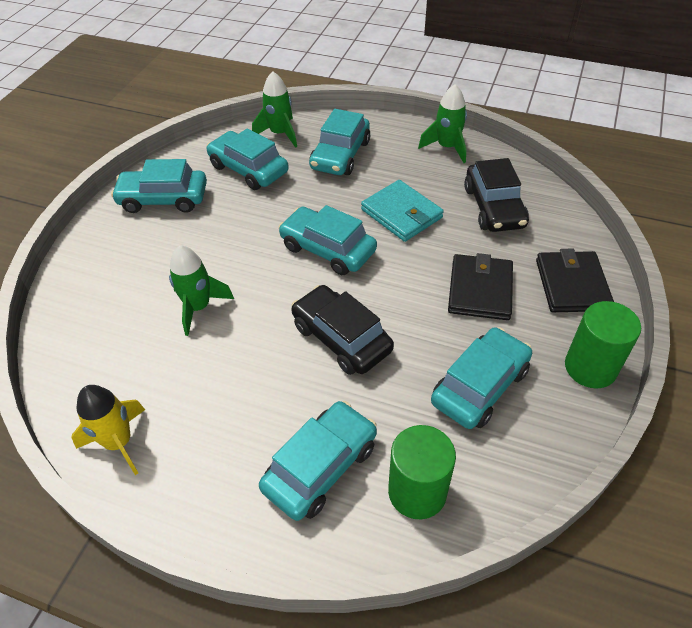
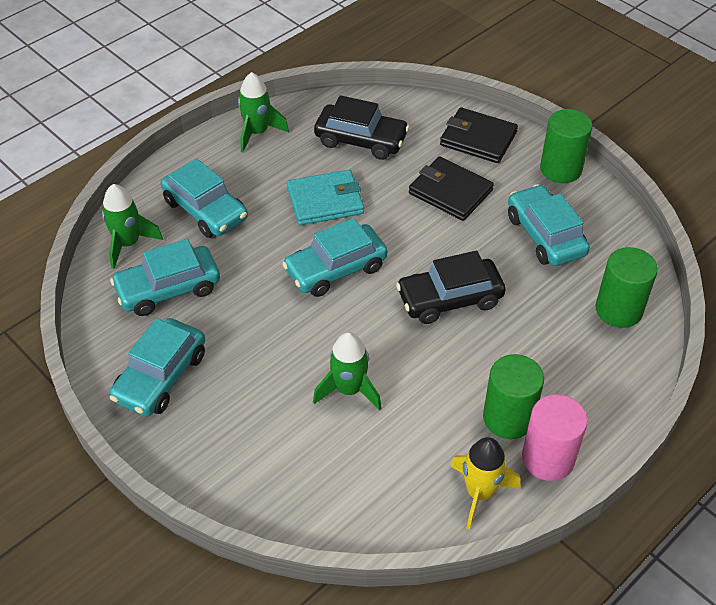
camera: 65 degrees left, 0 degrees up
turquoise car [259,401,377,521] -> none
none -> green cylinder [483,354,544,439]
none -> pink cylinder [522,395,587,481]

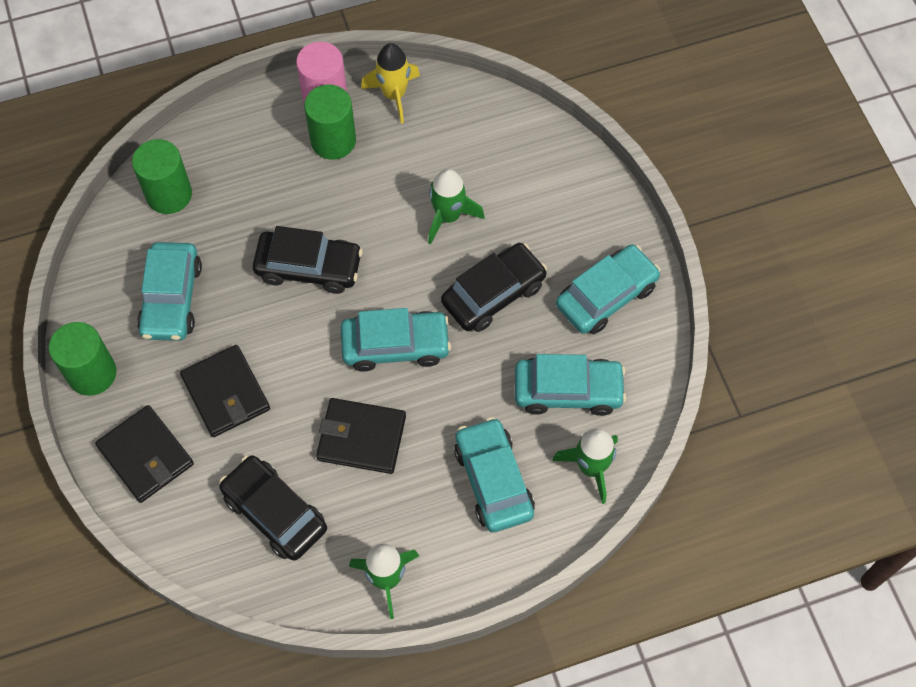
camera: 155 degrees left, 15 degrees up
turquoise wallet [287,170,364,225] -> black wallet [316,398,406,474]
none -> black car [441,243,547,332]

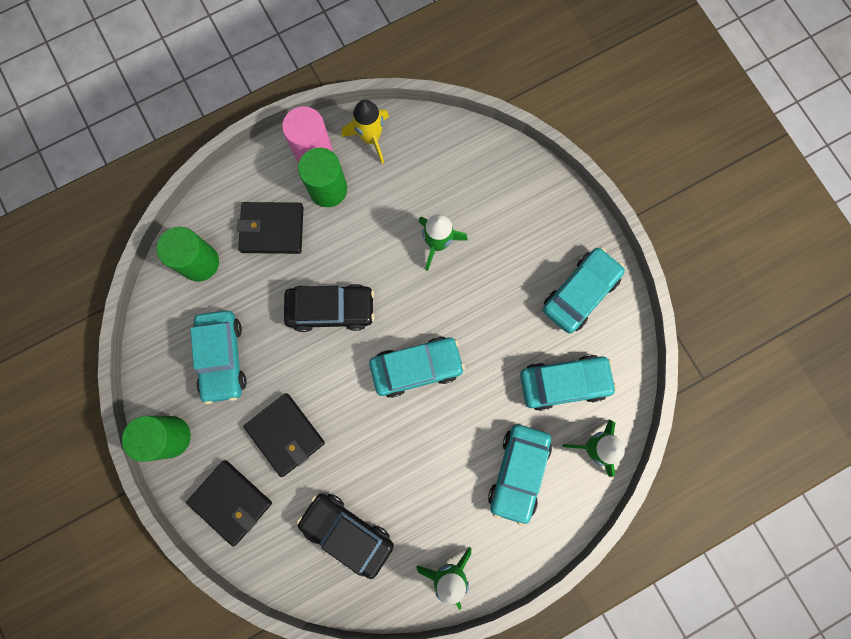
camera: 10 degrees left, 15 degrees up
black wallet [316,398,406,474] -> black wallet moved to [237,202,304,254]
black car [441,243,547,332] -> none
turquoise car [454,417,535,532] -> turquoise car turned 135 degrees counterclockwise [488,425,552,526]

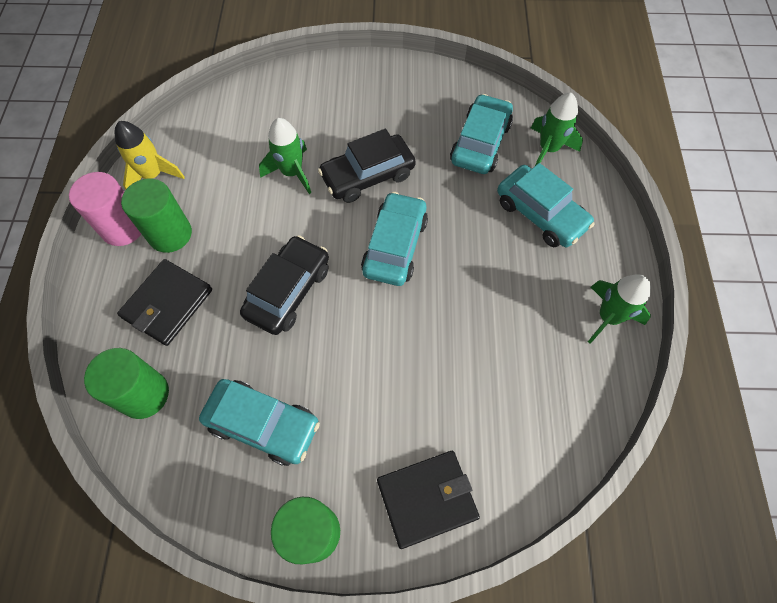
camera: 60 degrees left, 15 degrees down
black wallet [243,393,325,477] -> none
black car [297,493,394,579] -> black car moved to [318,129,416,203]
turquoise car [543,247,625,333] -> none

